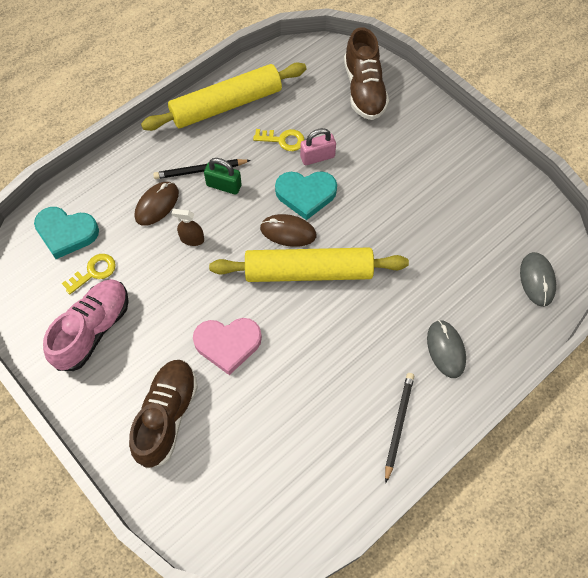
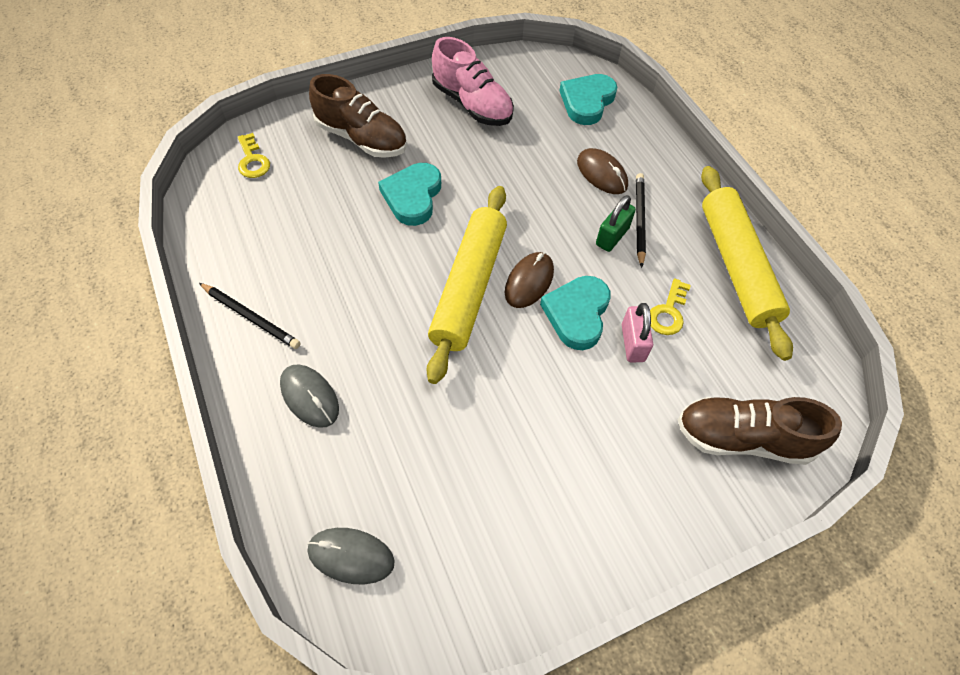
camera: 105 degrees right, 5 degrees down
yellow key [62,254,116,295] -> yellow key moved to [238,133,270,178]
brown spray bottle [171,209,204,246] -> none
pink heart [193,318,262,375] -> turquoise heart [378,163,441,226]
grey mouse [427,320,466,378] -> grey mouse turned 45 degrees clockwise [280,365,339,428]

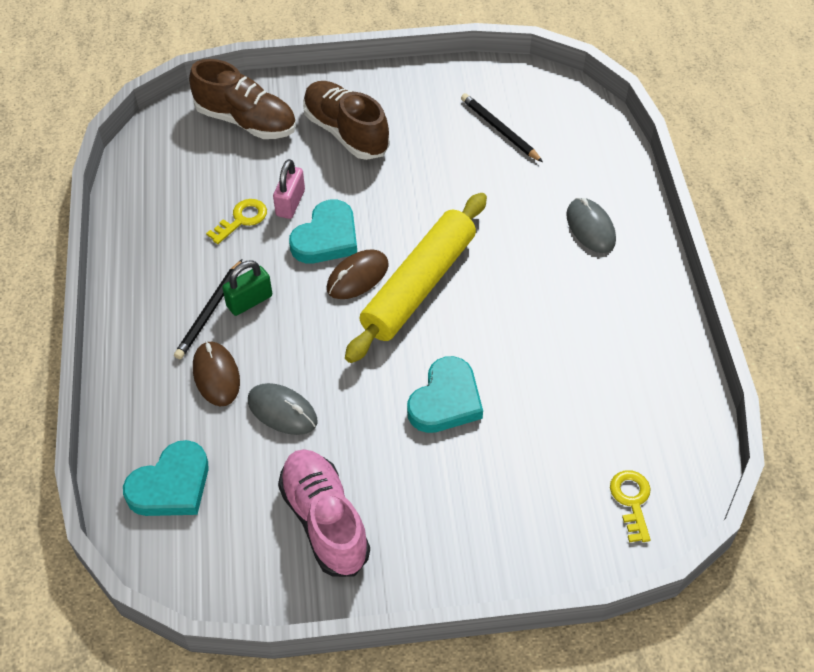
camera: 160 degrees left, 5 degrees down
black pencil [199,283,300,349] -> black pencil moved to [461,93,543,162]
grey mouse [307,528,395,584] -> grey mouse moved to [248,383,317,435]
brown shoe [309,74,407,158] -> brown shoe moved to [303,81,390,160]
yellow rolling pin [701,166,793,361] -> none

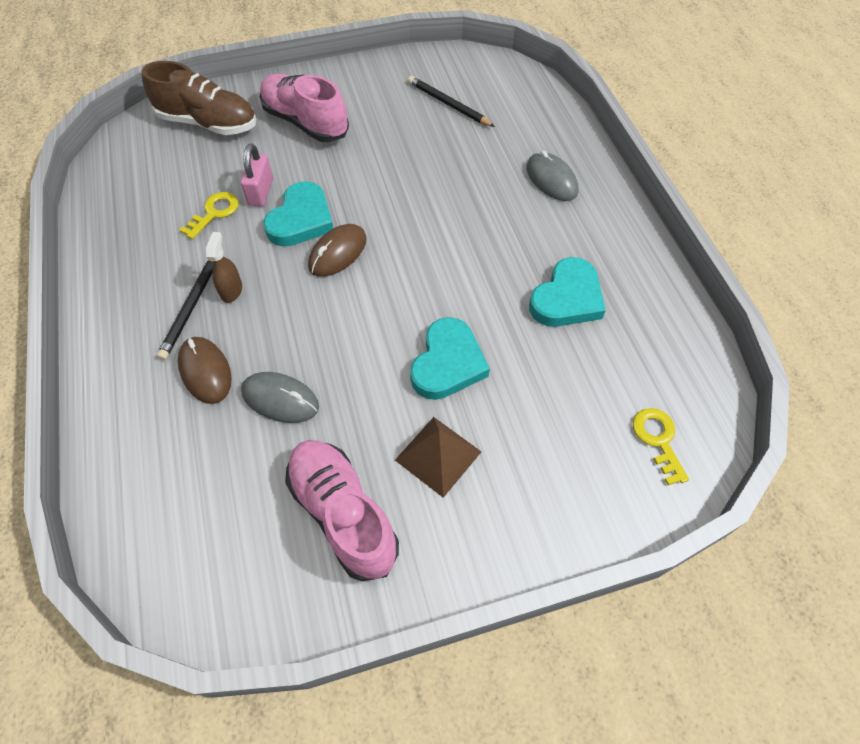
camera: 10 degrees left, 5 degrees up
turquoise heart [123,440,209,516] -> turquoise heart moved to [529,257,606,327]
green padlock [222,261,272,316] -> brown spray bottle [206,232,242,303]
brown shoe [303,81,390,160] -> pink shoe [260,74,349,142]
yellow rolling pin [345,193,487,363] -> none
none -> brown pyramid [395,417,481,498]

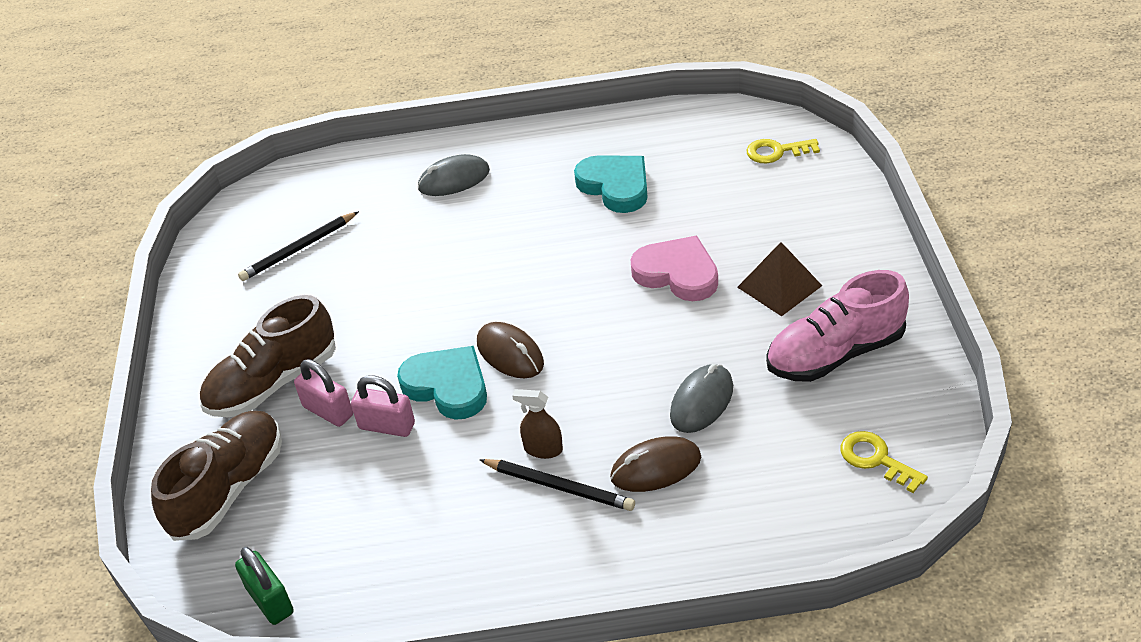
camera: 75 degrees left, 15 degrees down
yellow key [180,192,239,239] -> yellow key moved to [840,431,928,493]
pink shoe [260,74,349,142] -> brown shoe [200,295,336,417]
turquoise heart [410,317,490,400] -> pink heart [630,236,718,301]
none -> green padlock [235,547,294,625]
none -> pink padlock [294,359,353,427]

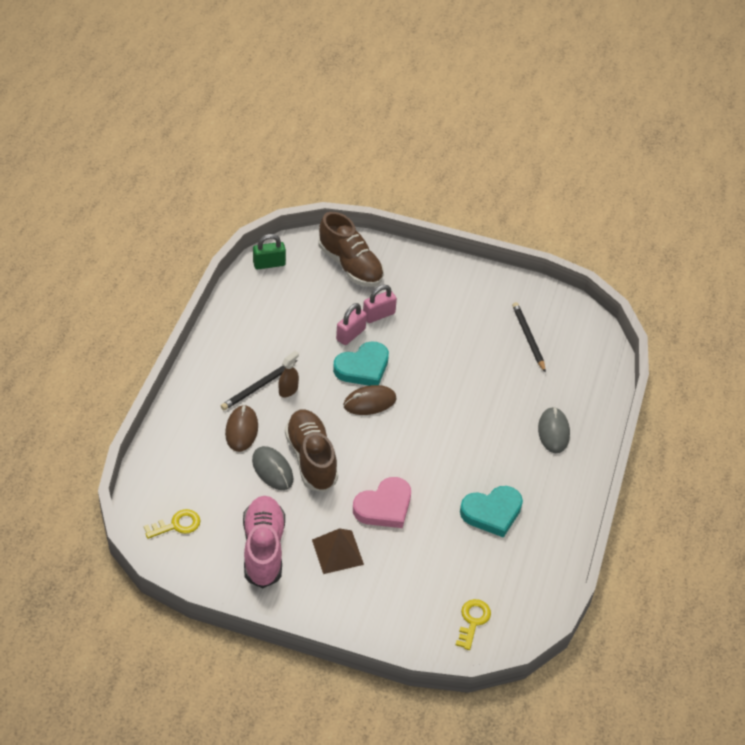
camera: 105 degrees right, 5 degrees up
brown shoe [200,295,336,417] -> brown shoe moved to [285,410,338,492]

